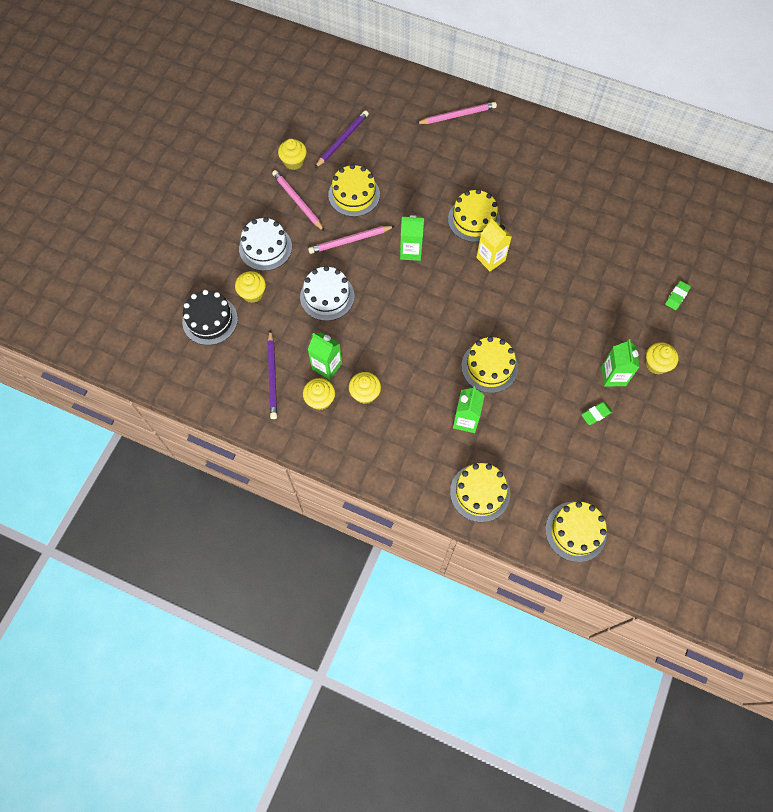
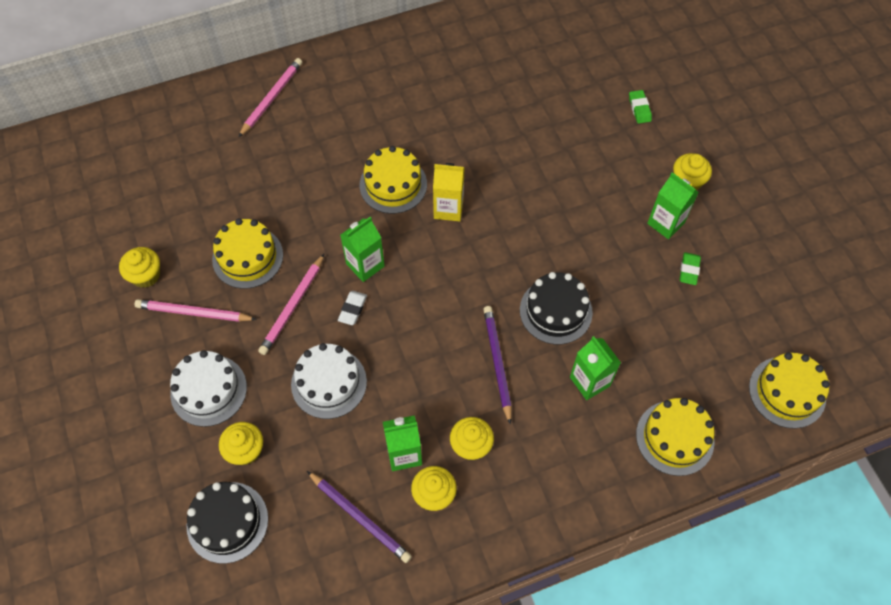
camera: 45 degrees left, 5 degrees down
purple pencil [315,110,369,168] -> purple pencil moved to [483,306,512,425]
yellow cake [461,336,518,393] -> black cake [520,272,593,344]
none -> white eraser [338,291,367,325]

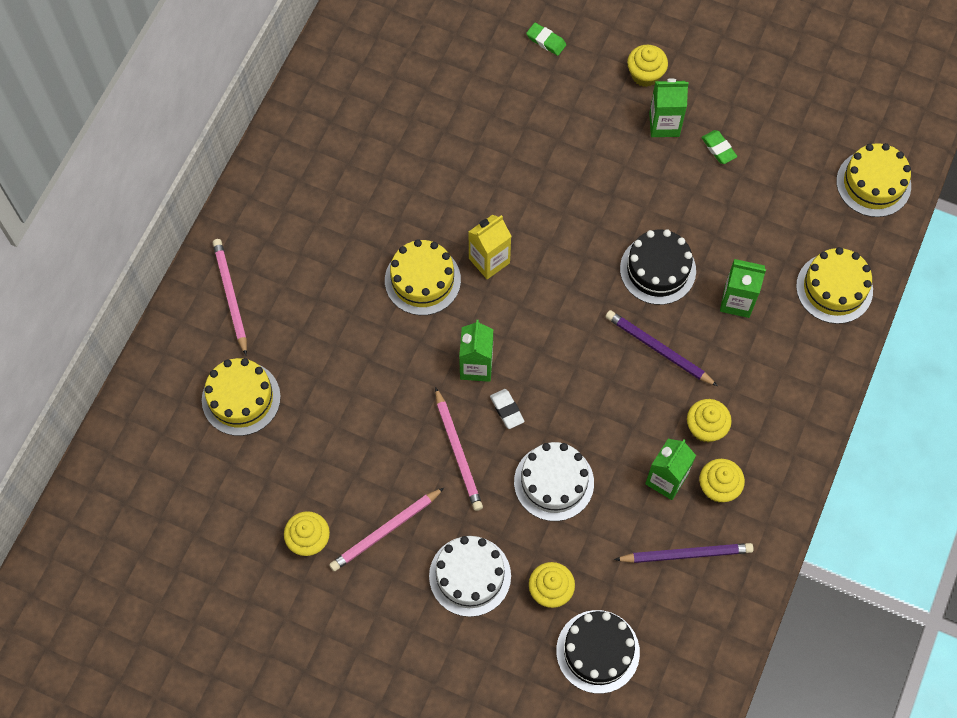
camera: 45 degrees left, 5 degrees up
yellow cake [212,218,283,289] -> yellow cake moved to [202,358,281,436]

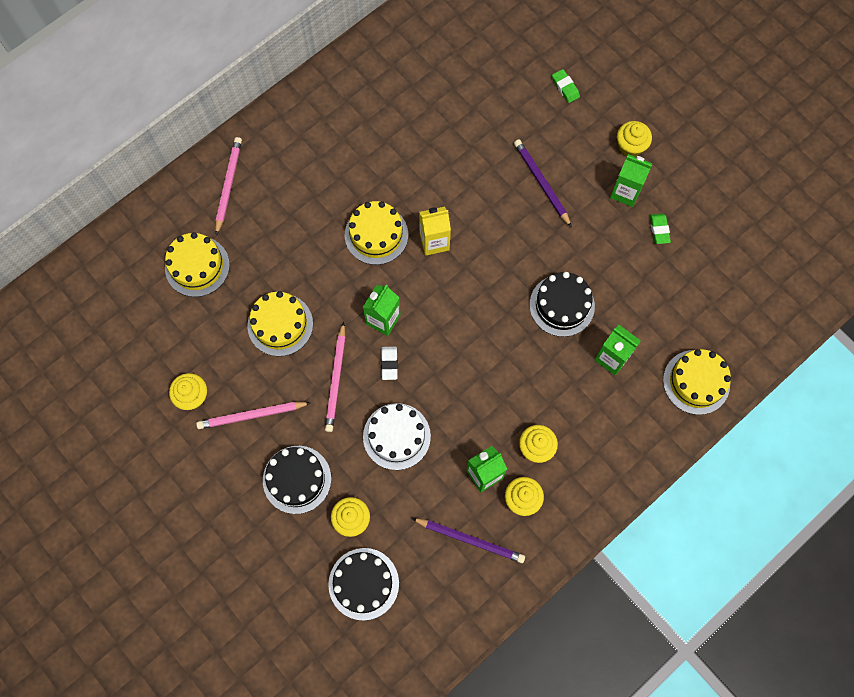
camera: 25 degrees right, 5 degrees up
white cake [429,536,511,617] -> black cake [263,446,331,514]
purple pencil [605,310,718,386] -> purple pencil moved to [514,139,572,227]
yellow cake [836,143,911,217] -> yellow cake moved to [247,291,313,356]

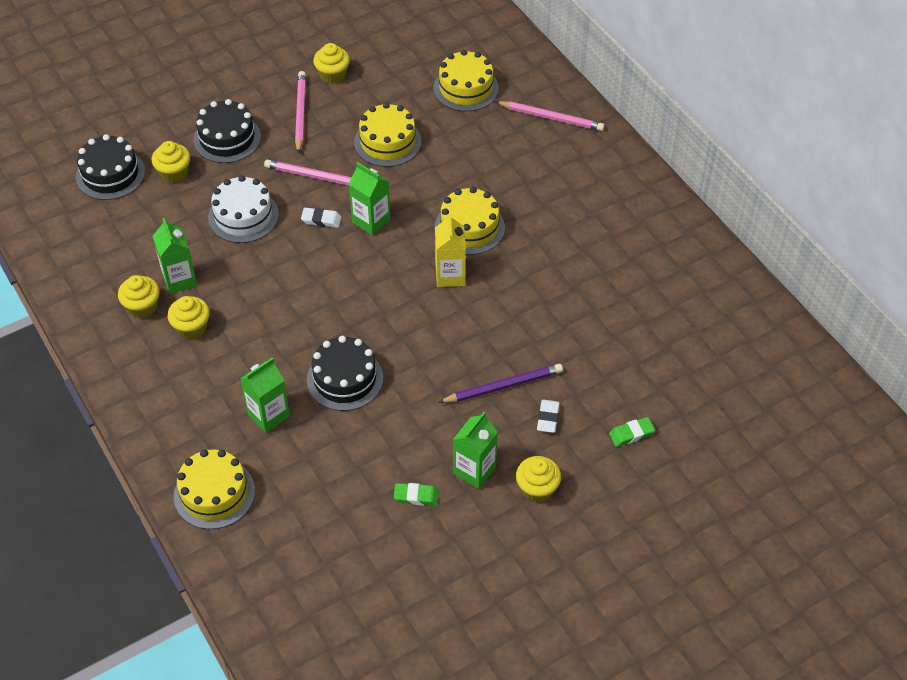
camera: 100 degrees right, 20 degrees down
purple pencil [412,518,525,563] -> none
none -> white eraser [537,400,560,433]

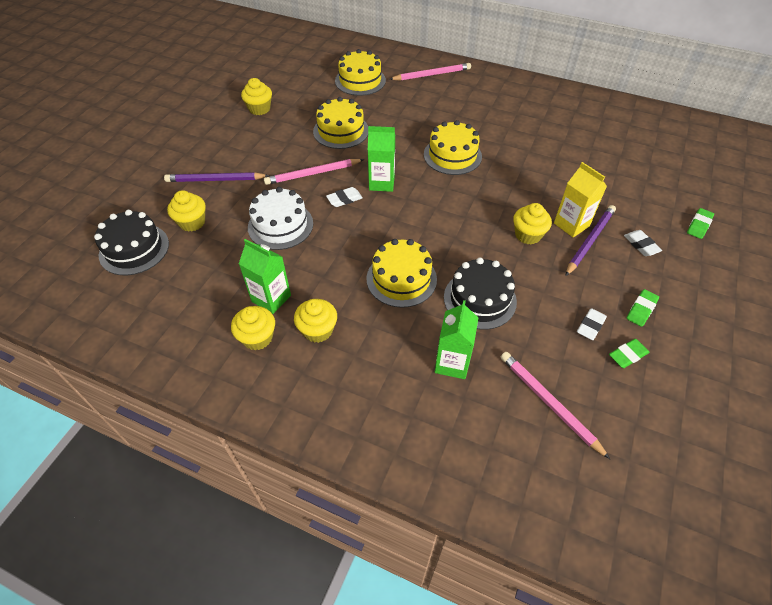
camera: 35 degrees left, 0 degrees up
yellow cake [174,449,255,529] -> yellow cake moved to [366,239,437,308]
black cake [193,99,261,163] -> purple pencil [164,172,269,182]
pink pencil [295,71,306,154] -> pink pencil moved to [501,352,610,459]
yellow carton [435,213,466,287] -> yellow carton moved to [554,162,607,238]
green carton [453,412,498,489] -> green eraser [627,289,659,327]
yellow cupcake [516,456,561,503] -> yellow cupcake moved to [513,203,552,245]
none -> white eraser [577,308,607,340]

